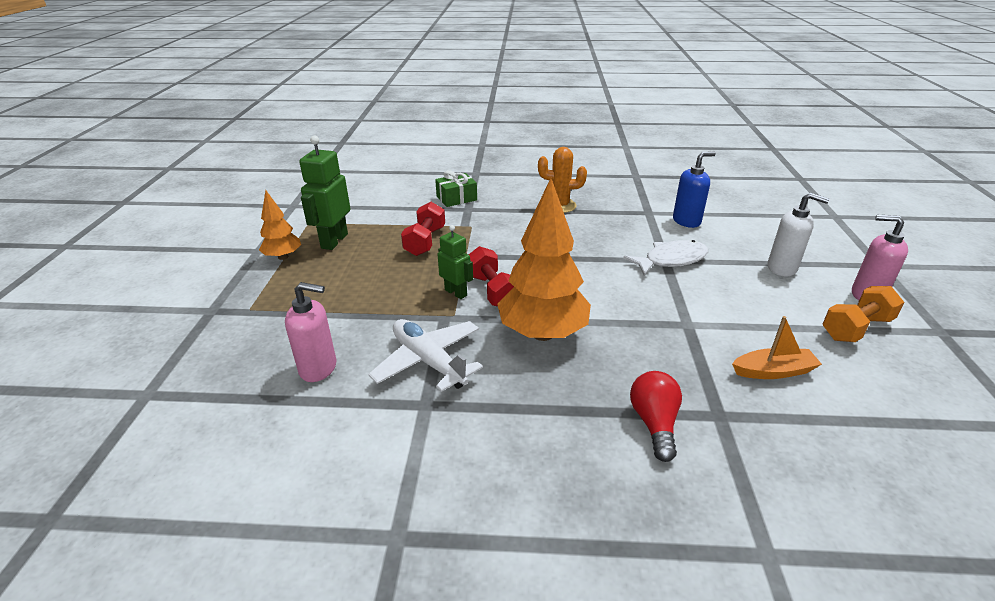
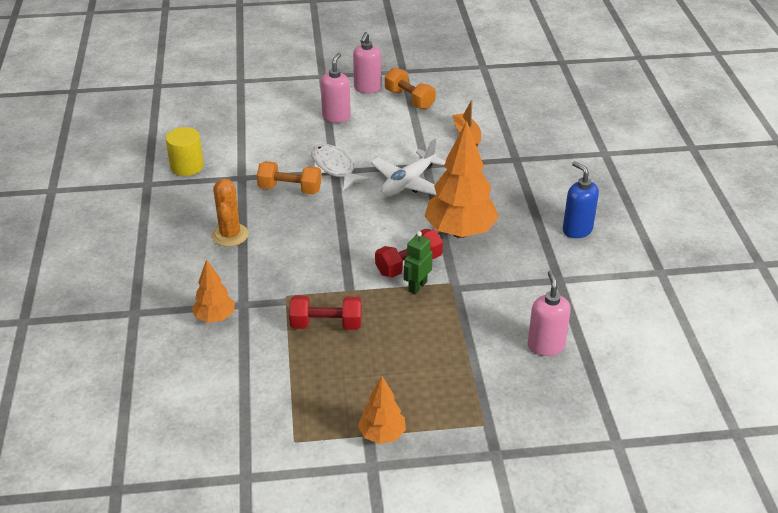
camera: 100 degrees left, 5 degrees up
green robot [299,136,350,250] -> none
white plane [368,319,483,392] -> white plane moved to [371,139,446,196]
green gift [435,170,477,207] -> orange tree [192,259,235,323]
red light bulb [630,371,682,462] -> none
blue soap dispenser [673,152,716,228] -> blue soap dispenser moved to [563,161,599,238]
white soap dispenser [768,193,830,276] -> pink soap dispenser [321,53,351,123]
none -> yellow cylinder [166,127,204,176]
none -> orange dumbbell [257,161,322,194]

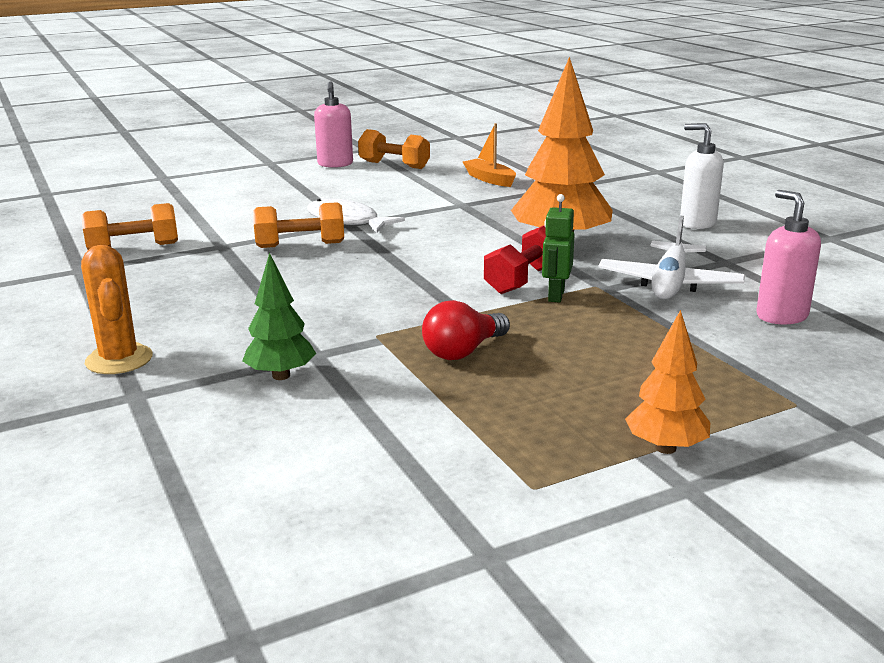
camera: 20 degrees left, 15 degrees down
yellow cylinder [166,127,204,176] -> orange dumbbell [82,203,178,250]
orange tree [192,259,235,323] -> green tree [242,253,316,380]
orange cactus [212,179,249,247] -> orange cactus moved to [81,245,153,374]
red dumbbell [289,295,362,330] -> red light bulb [422,300,510,360]
pink soap dispenser [321,53,351,123] -> none
white plane [371,139,446,196] -> white plane moved to [598,216,745,299]
blue soap dispenser [563,161,599,238] -> white soap dispenser [680,123,724,229]

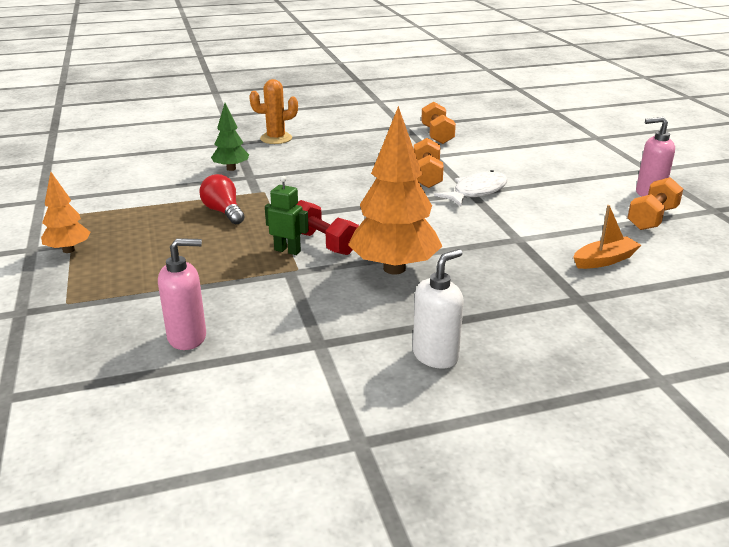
camera: 100 degrees right, 5 degrees up
white plane [598,216,745,299] -> none

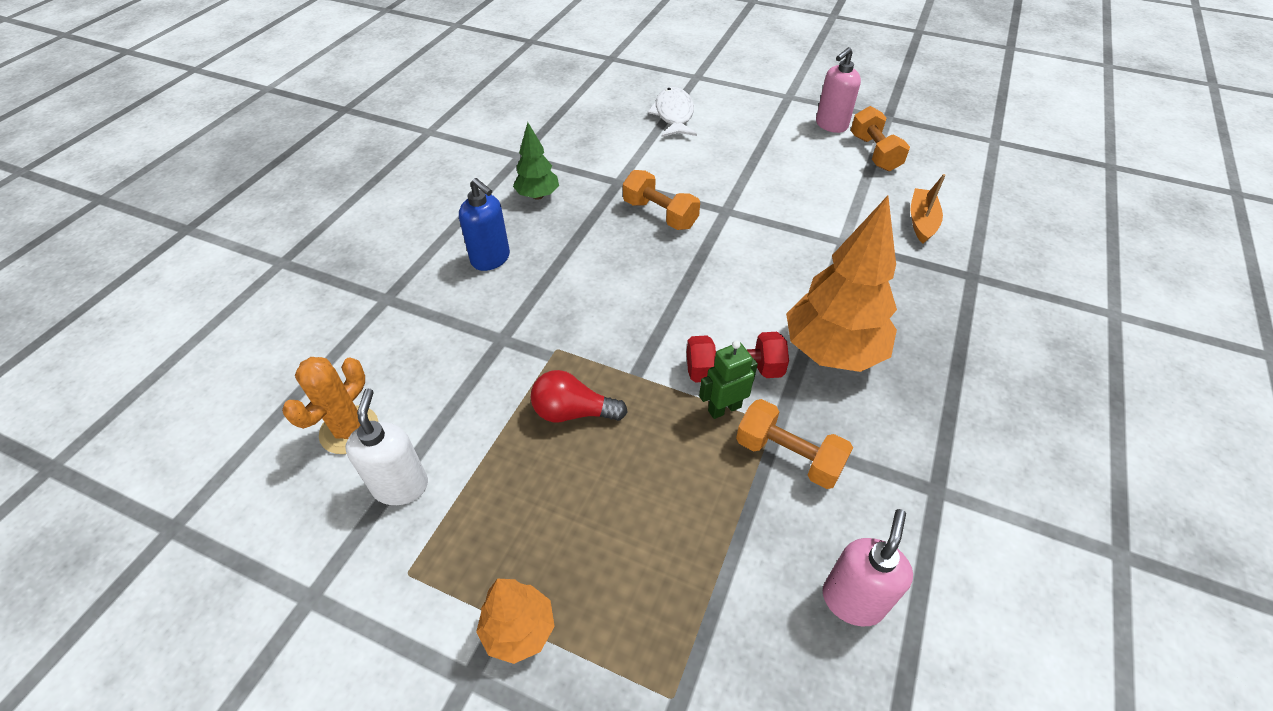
camera: 50 degrees left, 20 degrees up
green tree [211,103,249,171] -> green tree moved to [513,122,559,200]
orange cactus [249,79,298,144] -> orange cactus moved to [282,357,379,454]
white soap dispenser [413,249,464,369] -> white soap dispenser moved to [345,388,428,505]
orange dumbbell [421,101,456,144] -> orange dumbbell moved to [736,399,853,489]
white fish [434,170,508,207] -> white fish moved to [647,87,697,137]
none -> blue soap dispenser [459,178,510,271]

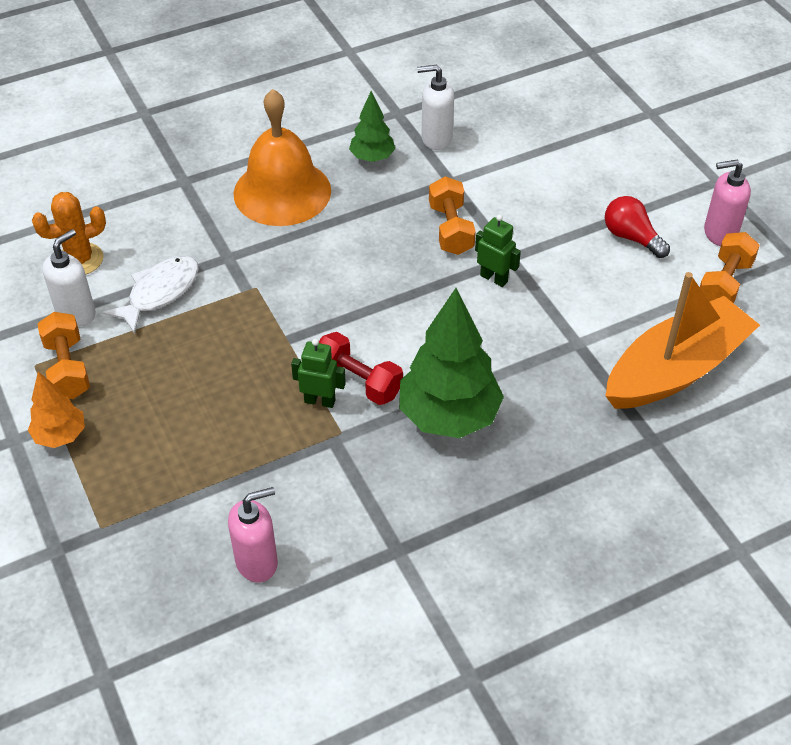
camera: 40 degrees right, 0 degrees up
blue soap dispenser [459,178,510,271] -> orange bell [234,89,331,226]
red light bulb [531,370,628,422] -> red light bulb moved to [605,196,670,258]
white fish [647,87,697,137] -> white fish moved to [102,256,199,334]
orange dumbbell [736,399,853,489] -> orange dumbbell moved to [38,312,90,399]
orange tree [786,196,897,372] -> green tree [399,288,504,438]
orange boat [910,174,946,244] -> orange boat [606,272,760,409], size x2.13
none -> white soap dispenser [417,65,454,150]
none -> green robot [475,214,521,287]

